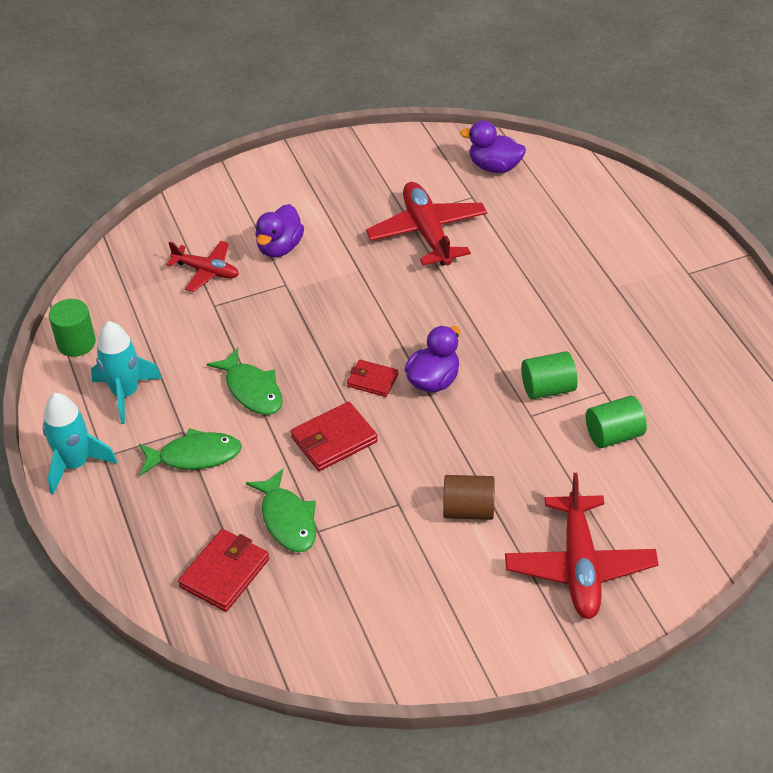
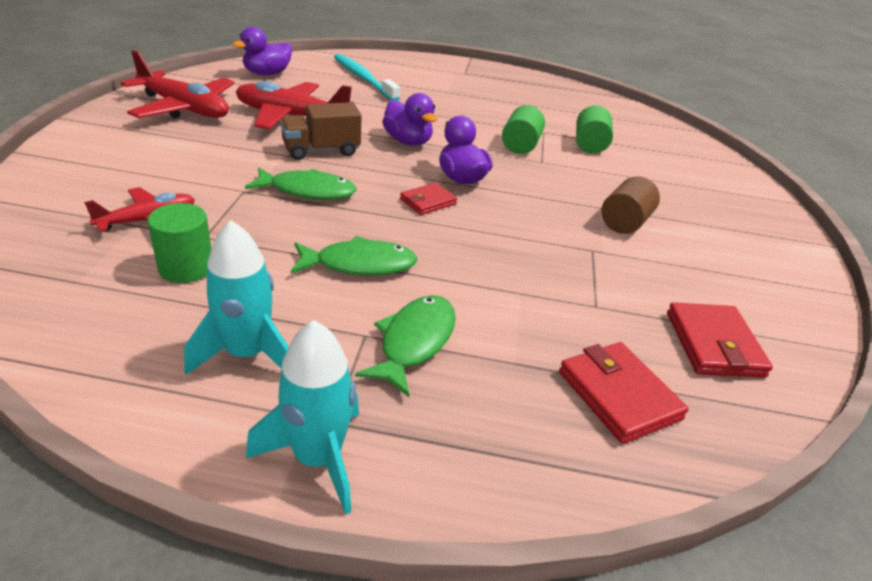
camera: 65 degrees left, 10 degrees down
green cylinder [49,299,96,357] -> green cylinder moved to [148,203,212,283]
green fish [246,469,316,552] -> green fish moved to [245,167,357,200]
purple duck [256,204,304,258] -> purple duck moved to [382,93,437,146]
red wallet [290,401,378,471] -> red wallet moved to [667,302,773,378]
red plane [505,473,658,619] -> red plane moved to [120,50,235,119]
none -> brown truck [280,102,362,160]
none -> turquoise toothbrush [334,54,400,101]

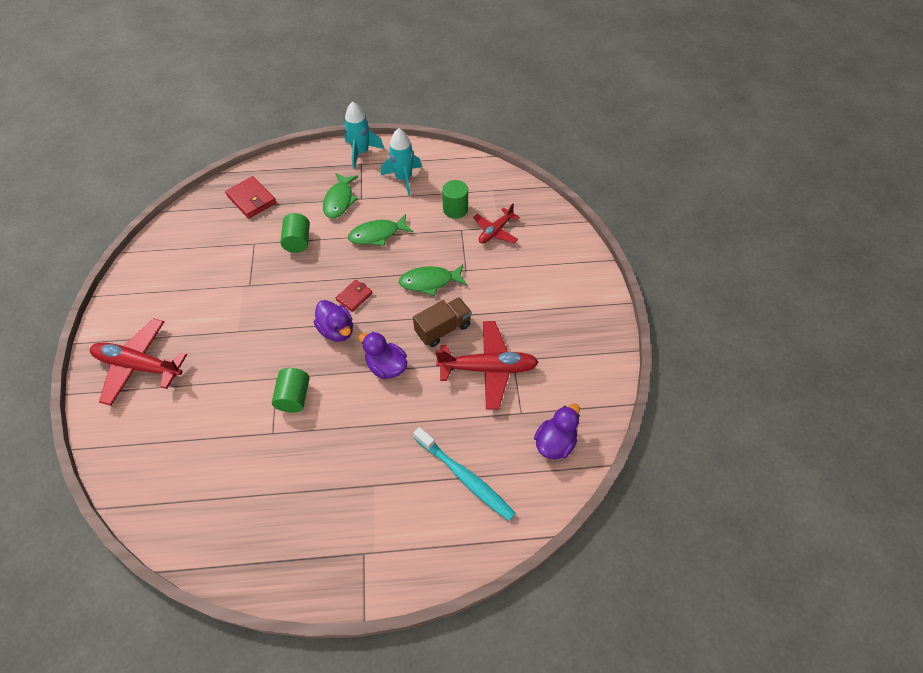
camera: 170 degrees right, 20 degrees up
red plane [120,50,235,119] -> red plane moved to [90,318,187,406]
green cylinder [576,105,613,154] -> green cylinder moved to [280,213,310,253]
brown cylinder [601,176,660,234] -> none
red wallet [667,302,773,378] -> none

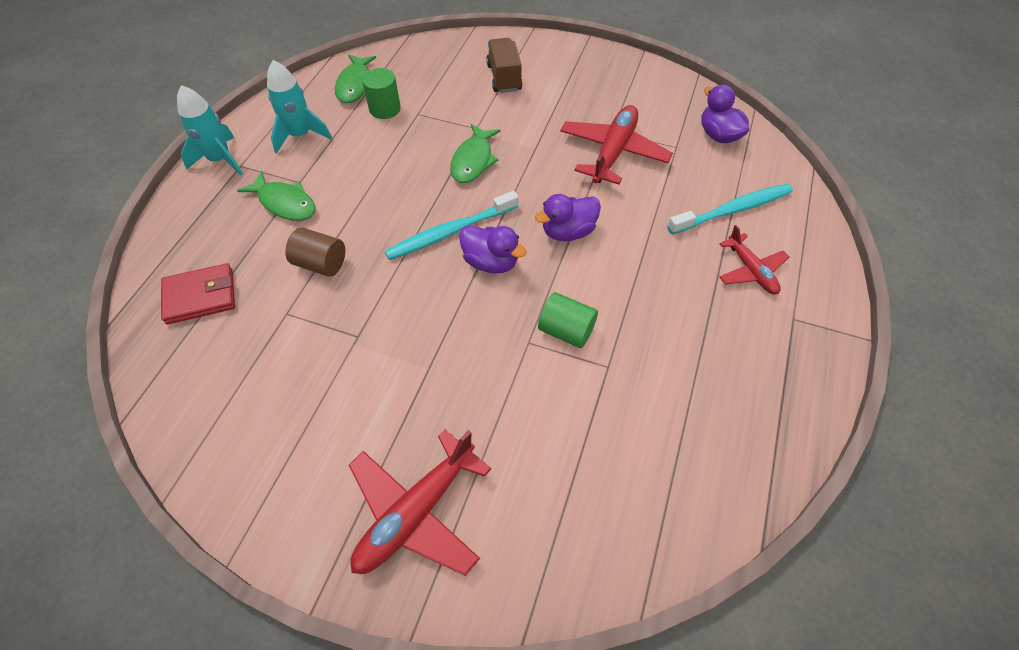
camera: 65 degrees left, 0 degrees up
green cylinder [280,213,310,253] -> brown cylinder [285,227,345,277]
purple duck [314,300,353,342] -> purple duck turned 45 degrees clockwise [459,225,527,273]
red wallet [336,280,373,312] -> turquoise toothbrush [385,191,519,260]
green fish [348,214,413,246] -> green fish moved to [335,55,376,103]
brown truck [413,297,472,347] -> brown truck moved to [486,38,522,93]
red plane [473,203,520,244] -> red plane moved to [719,225,789,294]

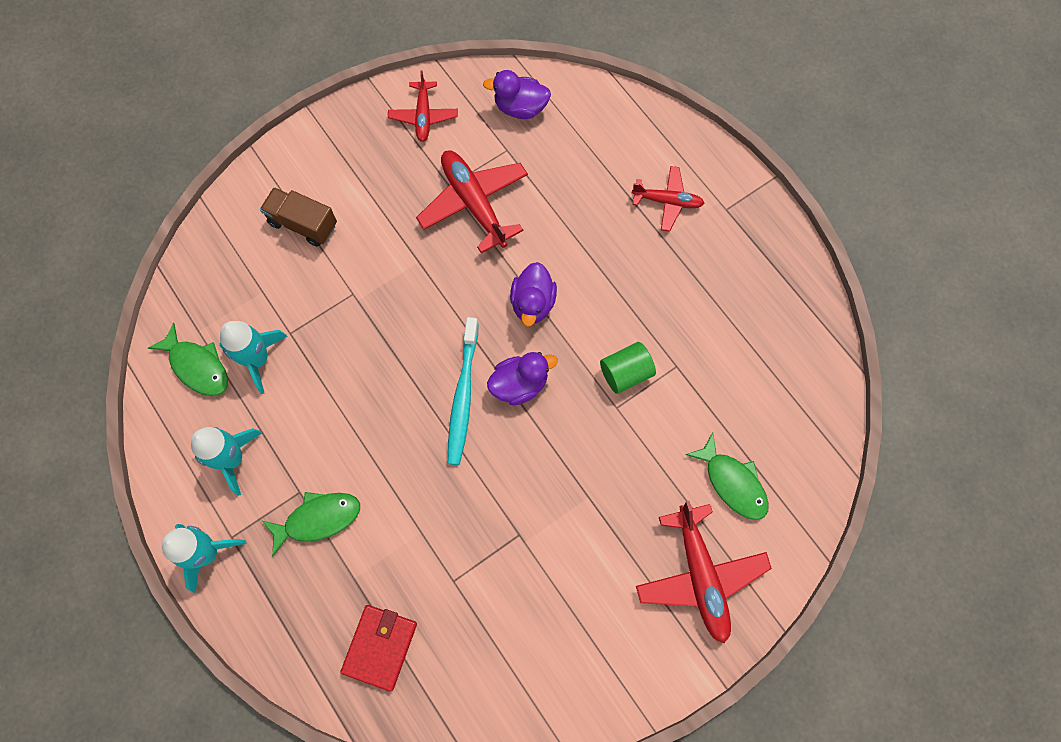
camera: 55 degrees left, 15 degrees up
brown cylinder [285,227,345,277] -> none
green cylinder [362,68,401,119] -> turquoise rocket [219,321,288,394]
green fish [450,124,501,183] -> green fish moved to [685,432,769,520]
turquoise toothbrush [667,184,793,234] -> none
none -> red plane [388,71,458,142]

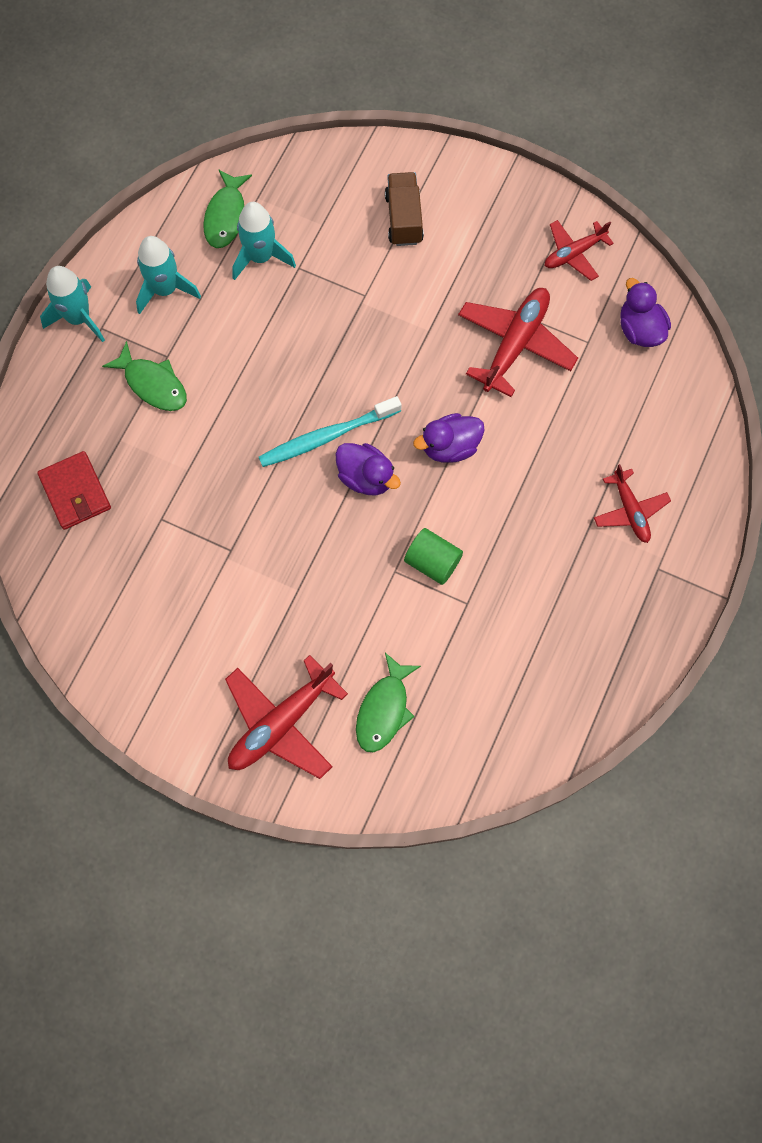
camera: 60 degrees right, 0 degrees up
red wallet [341,605,417,692] -> red wallet turned 75 degrees clockwise [37,451,111,530]

